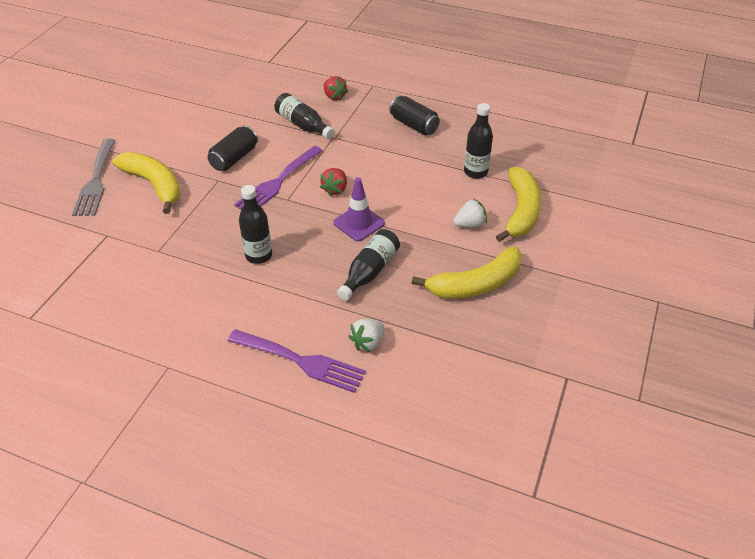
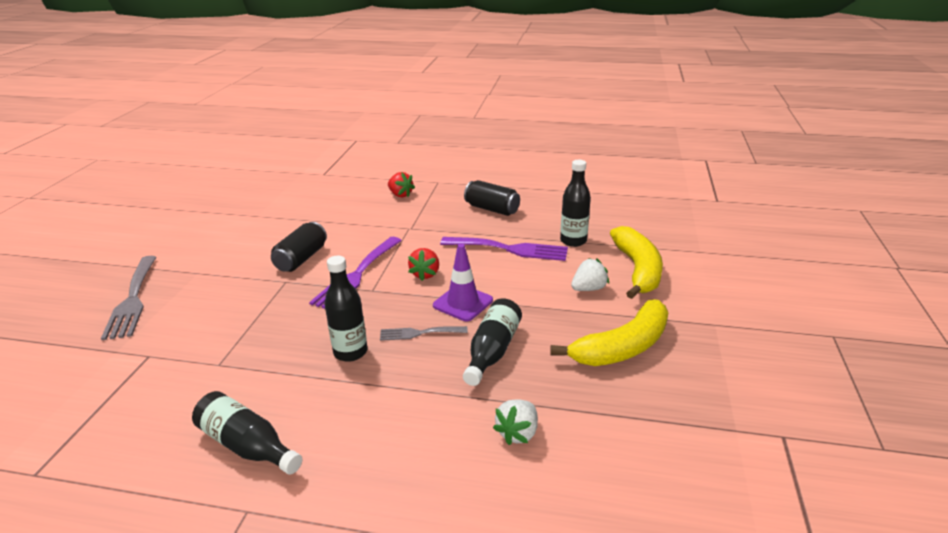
camera: 10 degrees left, 15 degrees down
yellow banana [112,152,180,214] -> none
purple fork [228,329,366,393] -> purple fork moved to [440,237,568,261]
black bottle [274,93,334,139] -> black bottle moved to [192,391,302,474]
none -> grey fork [380,326,468,341]

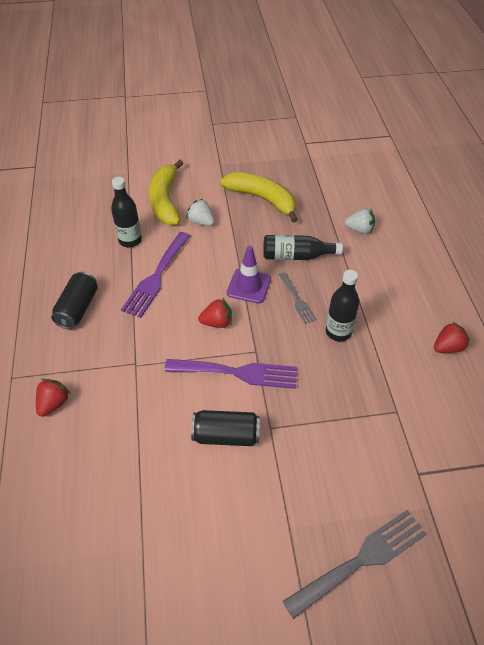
camera: 110 degrees left, 20 degrees up
black bottle [192,391,302,474] -> red strawberry [434,322,470,353]
purple fork [440,237,568,261] -> purple fork turned 150 degrees counterclockwise [121,232,190,318]
yellow banana [610,226,663,299] -> yellow banana turned 75 degrees counterclockwise [149,160,184,225]

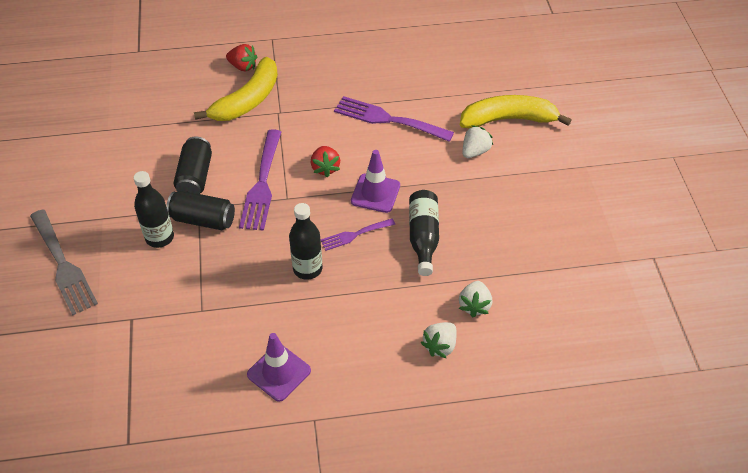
camera: 90 degrees right, 0 degrees up
black can [51,272,98,329] -> black can moved to [166,191,235,230]
black bottle [111,177,142,247] -> black bottle moved to [134,171,174,248]
yellow banana [220,172,298,223] -> yellow banana moved to [194,57,278,121]
grey fork [279,272,317,324] -> purple fork [321,218,395,251]
red strawberry [434,322,470,353] -> purple traffic cone [247,333,311,402]
none -> white strawberry [421,322,457,358]

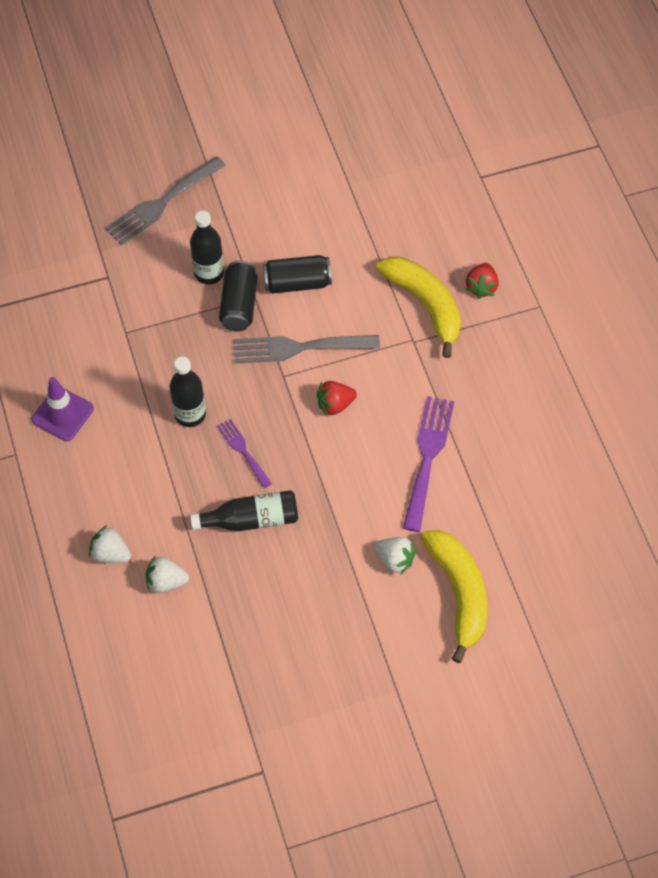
camera: 80 degrees right, 10 degrees up
yellow banana [194,57,278,121] -> yellow banana turned 150 degrees counterclockwise [376,257,461,358]
purple fork [239,129,281,231] -> grey fork [234,335,380,364]
purple traffic cone [351,150,400,213] -> none

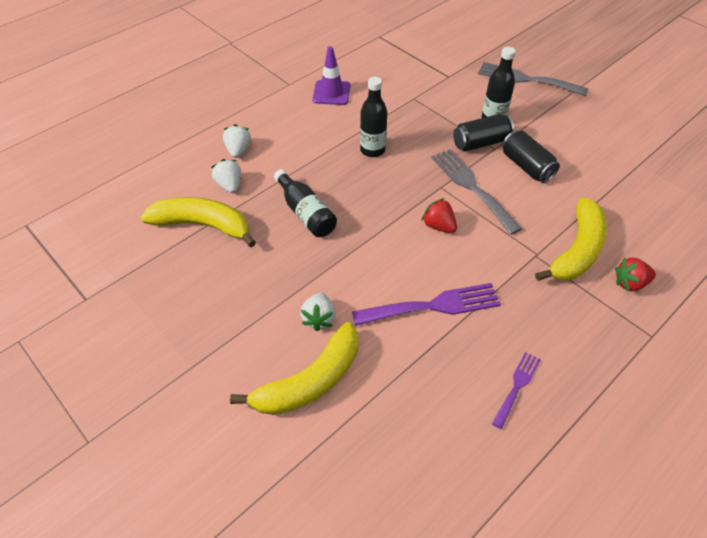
camera: 65 degrees right, 10 degrees down
purple fork [217,419,272,488] -> purple fork moved to [492,352,541,429]
none -> yellow banana [141,197,256,247]

